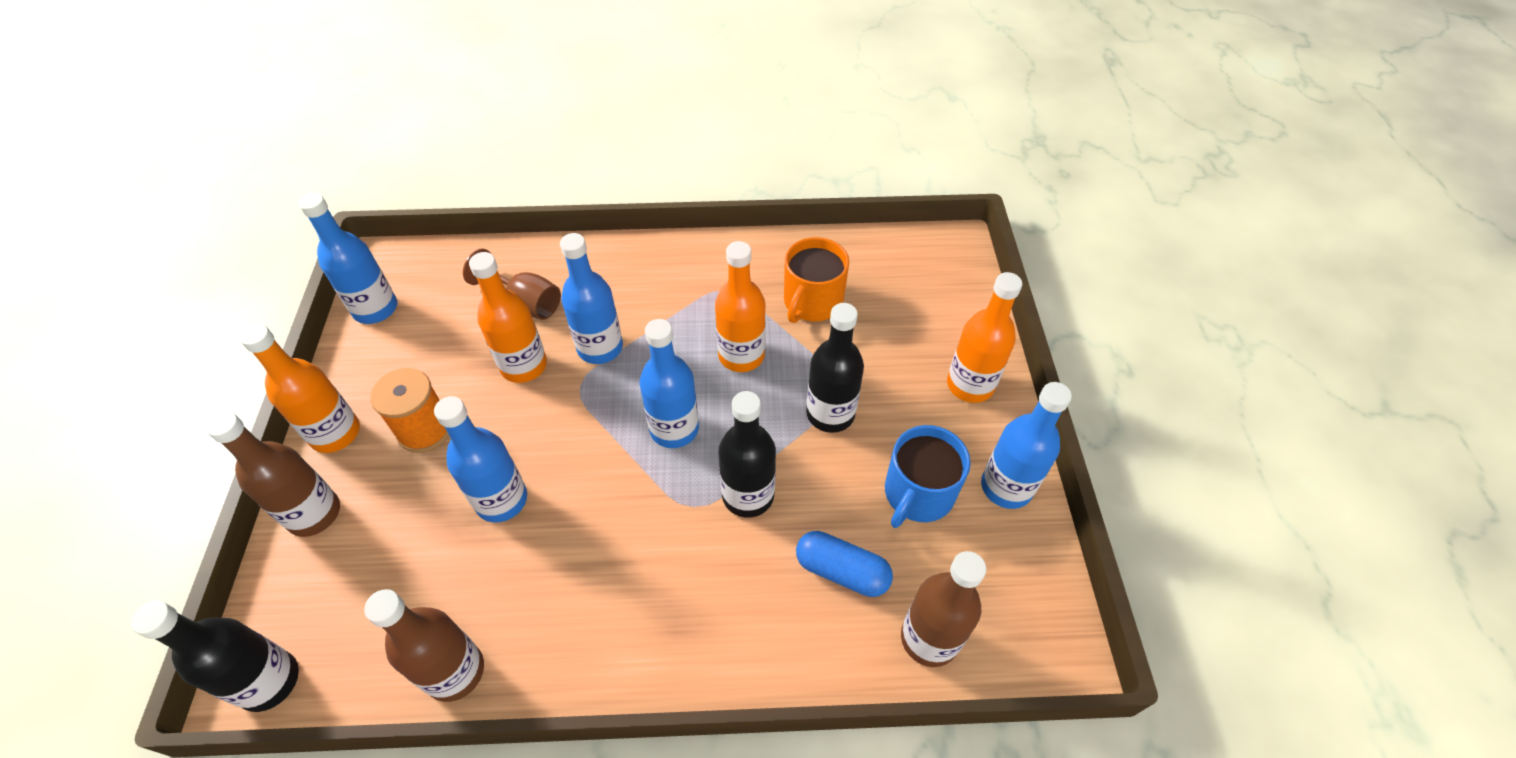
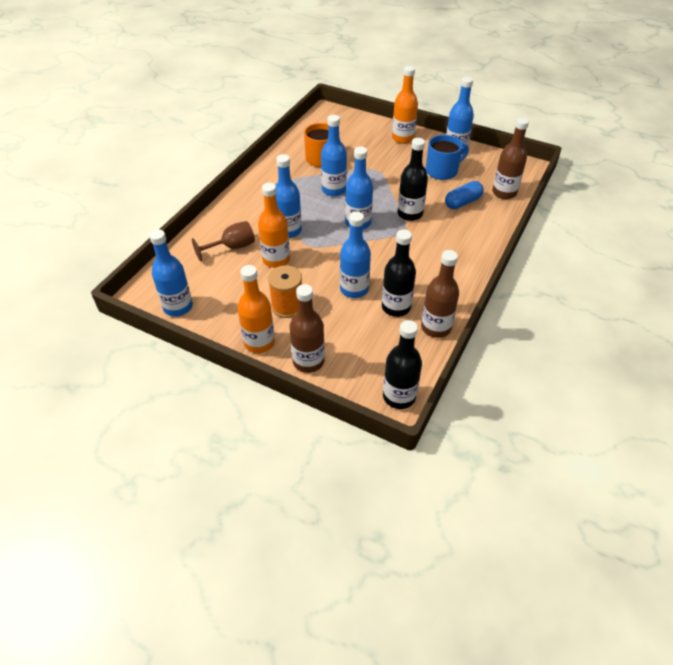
camera: 60 degrees left, 5 degrees down
orange bottle [715,241,766,372] -> blue bottle [321,115,347,196]
black bottle [806,303,864,433] -> black bottle moved to [382,229,416,317]
blue mug [885,425,971,528] -> blue mug turned 90 degrees counterclockwise [426,135,469,180]

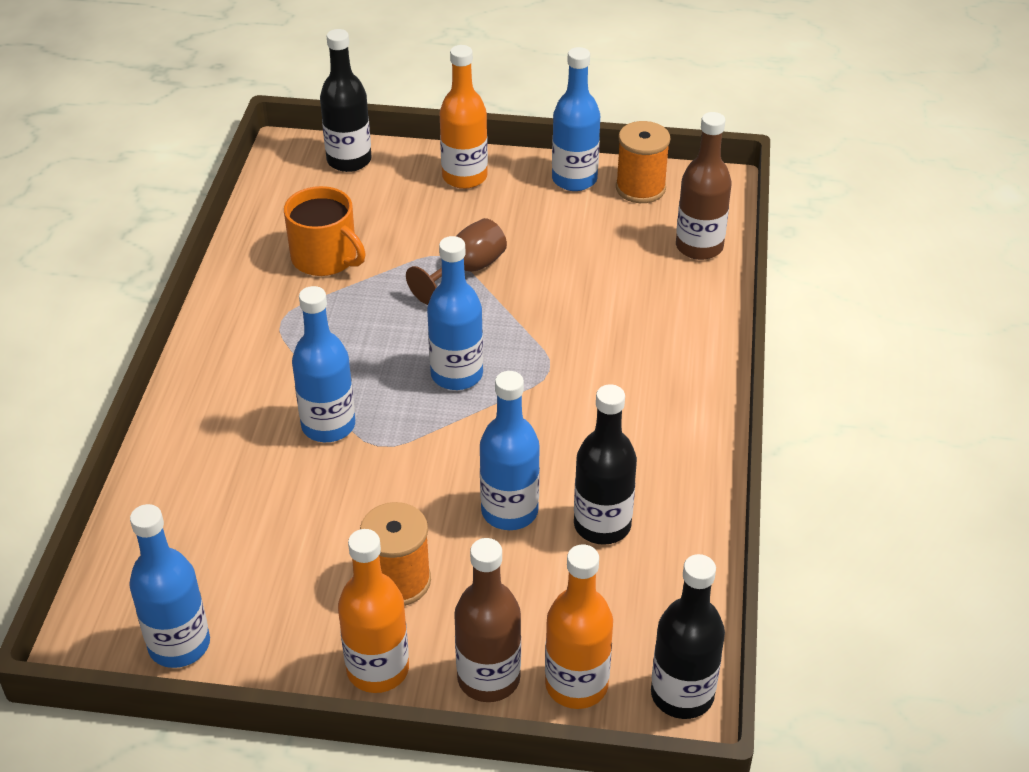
camera: 20 degrees left, 5 degrees down
brown goblet [192,221,255,262] -> brown goblet moved to [406,218,507,305]
orange bottle [258,183,290,268] -> orange bottle moved to [545,544,613,709]
blue bottle [321,115,347,196] -> none
black bottle [398,138,428,221] -> black bottle moved to [320,29,371,172]
brown bottle [421,250,459,338] -> none
blue mug [426,135,469,180] -> none
blue capsule [445,181,484,209] -> none
none -> orange spool [616,121,671,203]

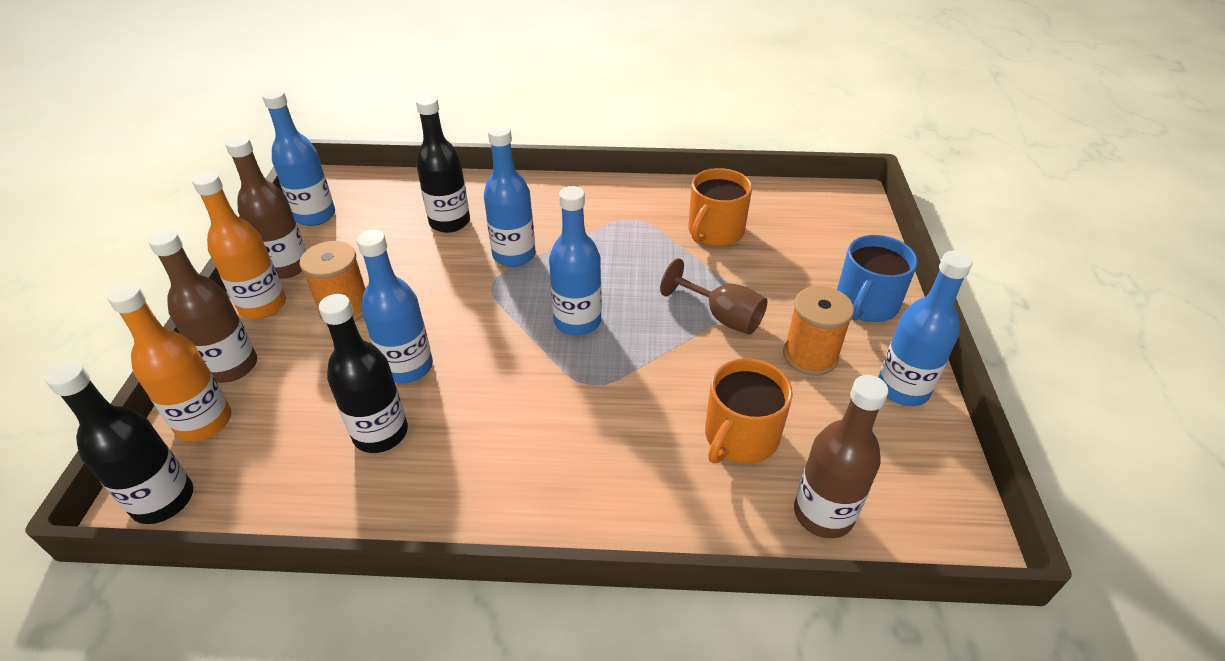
camera: 85 degrees right, 0 degrees up
black bottle [320,29,371,172] -> black bottle moved to [416,95,470,233]
orange bottle [439,45,488,189] -> blue mug [837,235,918,322]
orange spool [616,121,671,203] -> orange spool moved to [783,286,854,376]
none -> brown bottle [225,135,306,279]
none -> orange mug [705,358,793,464]

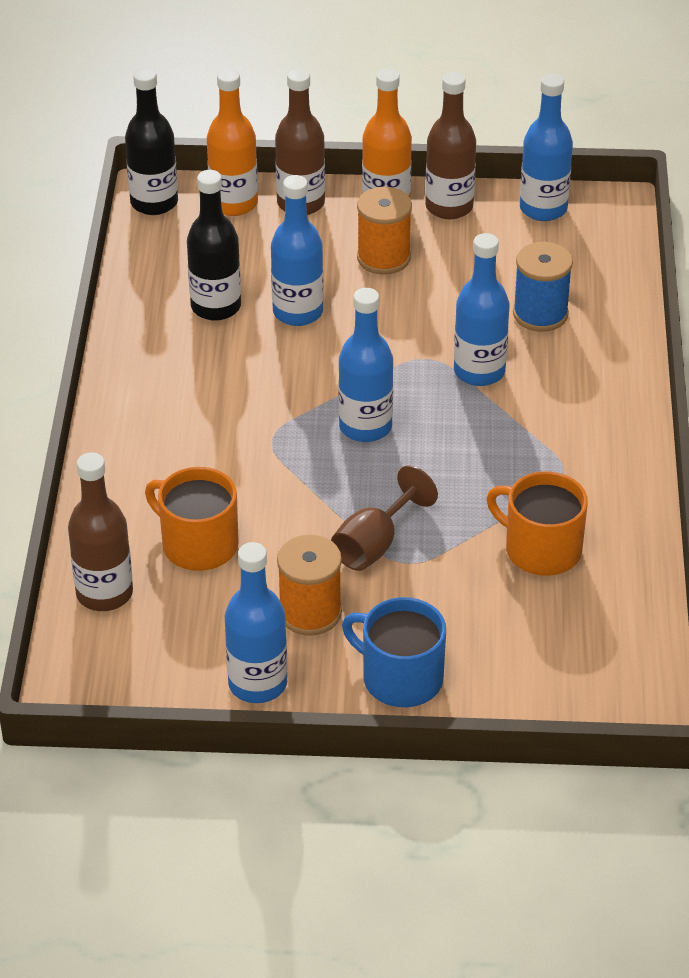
camera: 90 degrees right, 0 degrees up
black bottle [416,95,470,233] -> blue spool [513,242,573,332]

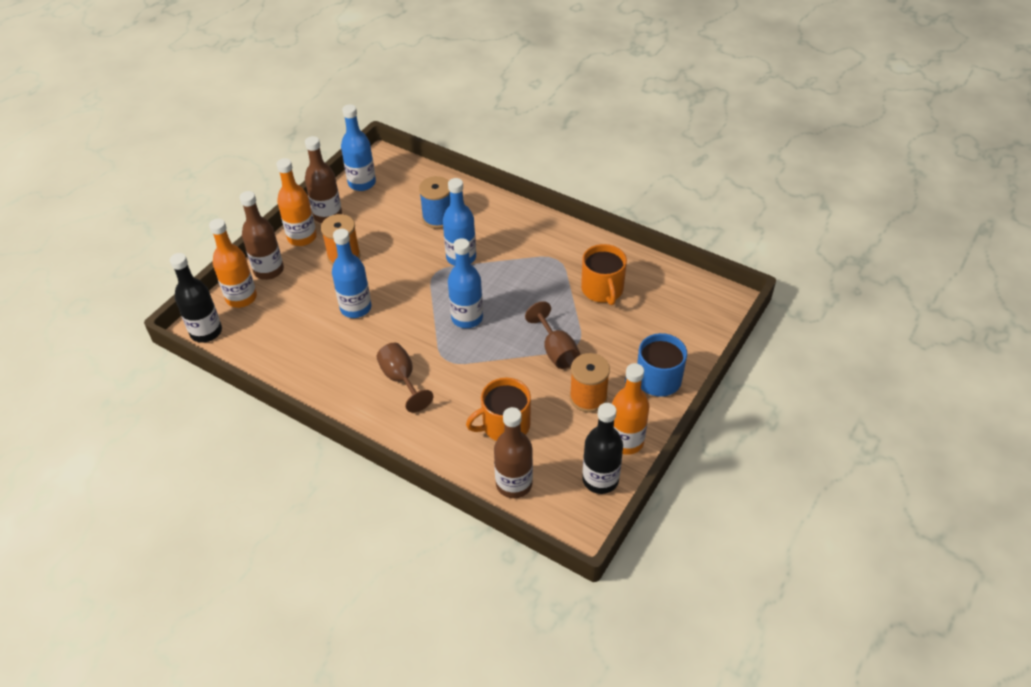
camera: 60 degrees left, 5 degrees up
black bottle [187,170,241,321] -> black bottle moved to [582,403,623,494]
blue bottle [225,542,288,703] -> orange bottle [612,363,650,455]
orange mug [487,471,588,576] -> orange mug turned 75 degrees counterclockwise [581,244,627,305]
none -> brown goblet [377,343,433,413]

